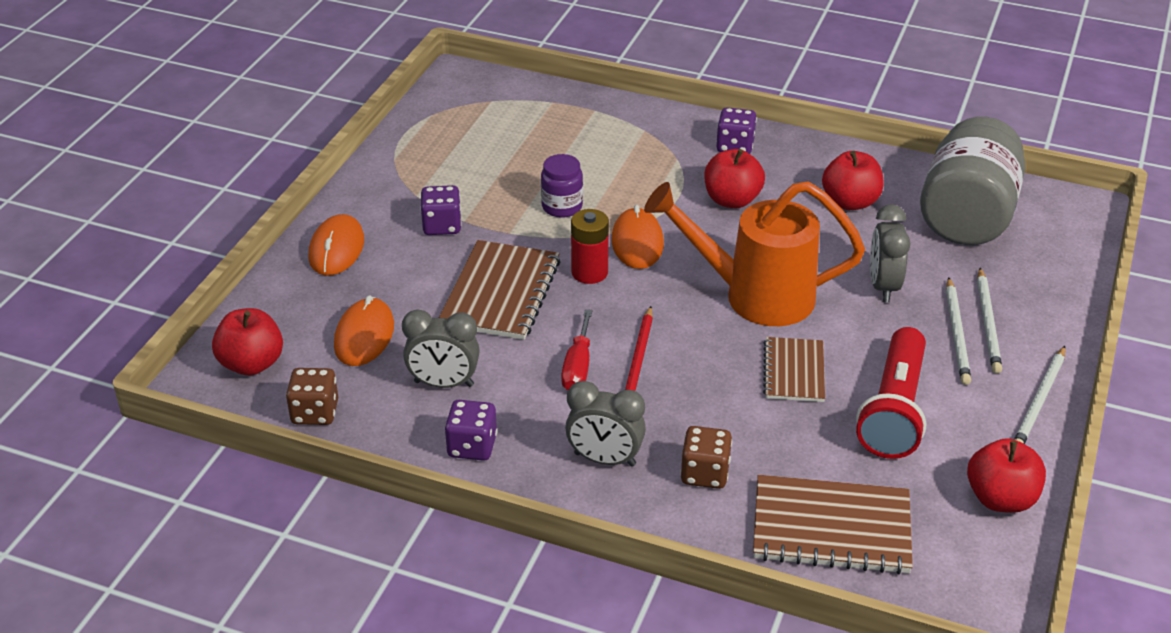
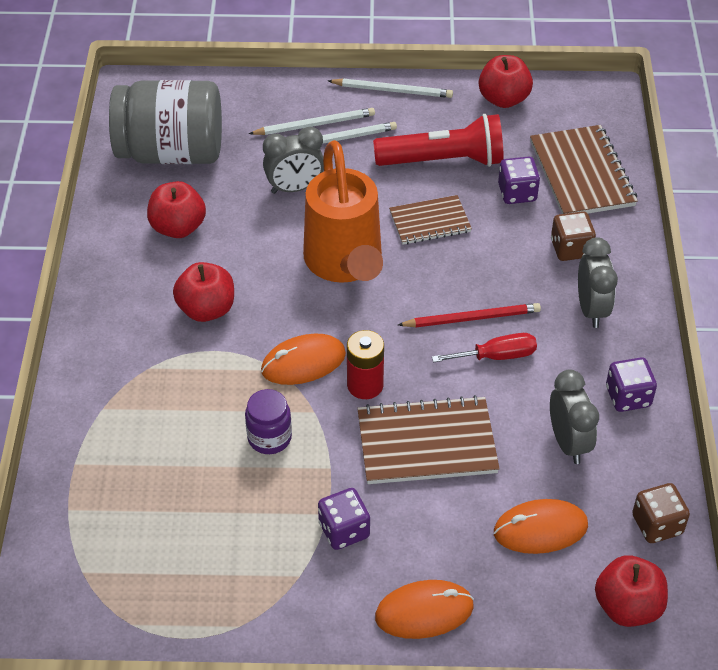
camera: 110 degrees left, 10 degrees up
purple dice [716,107,757,154] -> purple dice moved to [498,157,540,204]

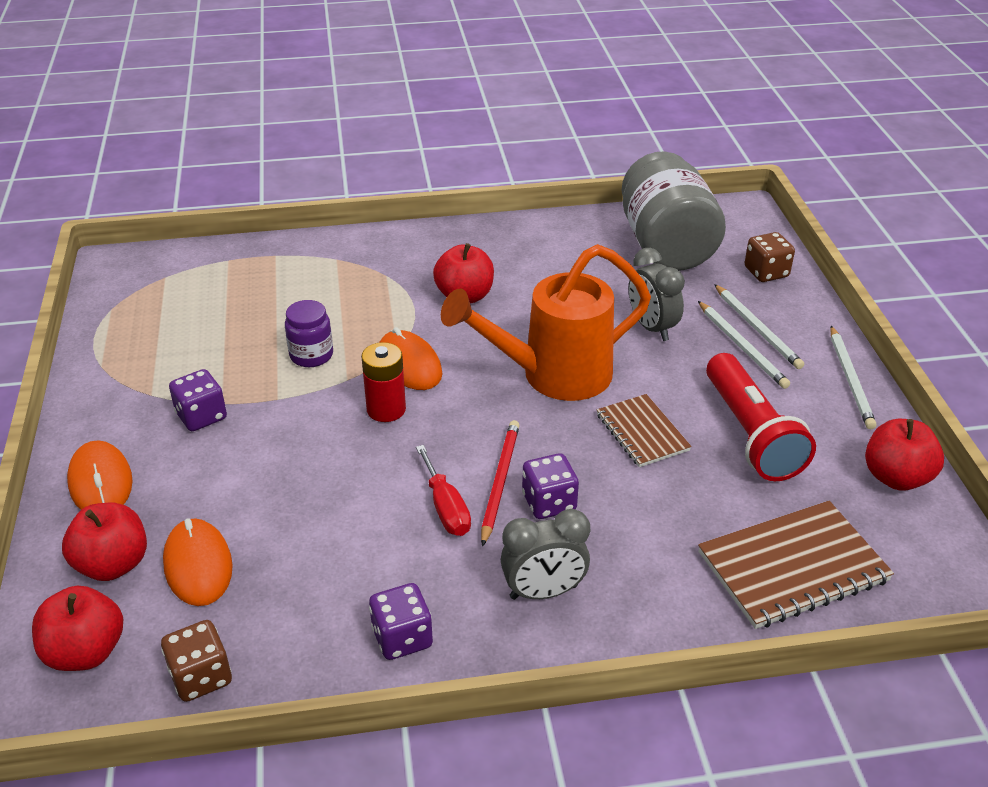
camera: 80 degrees right, 10 degrees down
red apple [147,181,206,238] -> red apple moved to [62,503,147,581]
brown notebook [357,395,500,484] -> none
red pencil [398,303,541,327] -> red pencil turned 150 degrees counterclockwise [481,420,520,547]
purple dice [498,157,540,204] -> purple dice moved to [522,453,579,519]
grey clock [550,369,599,464] -> none
brown dice [551,211,596,261] -> brown dice moved to [745,232,795,282]

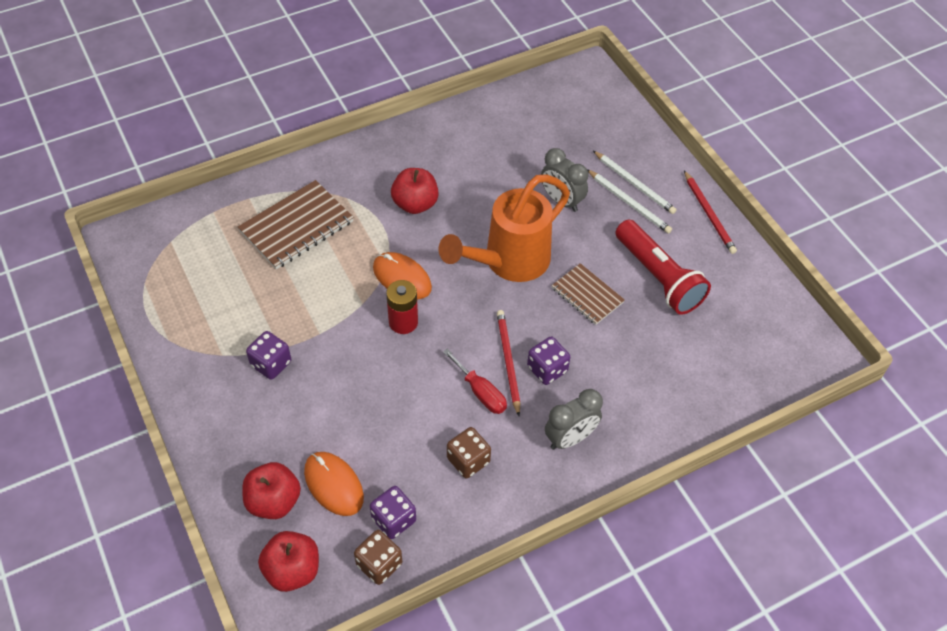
camera: 20 degrees left, 15 degrees up
orange mouse [67,440,133,510] -> none
purple jar [285,300,333,367] -> none
purple dice [369,583,433,660] -> purple dice moved to [370,486,416,539]
grey jar [622,151,726,271] -> none
brown notebook [698,501,894,629] -> brown notebook moved to [238,180,354,269]
brown dice [745,232,795,282] -> brown dice moved to [447,427,491,478]
white pencil [830,326,876,429] -> red pencil [684,171,737,254]
red apple [865,419,944,491] -> none

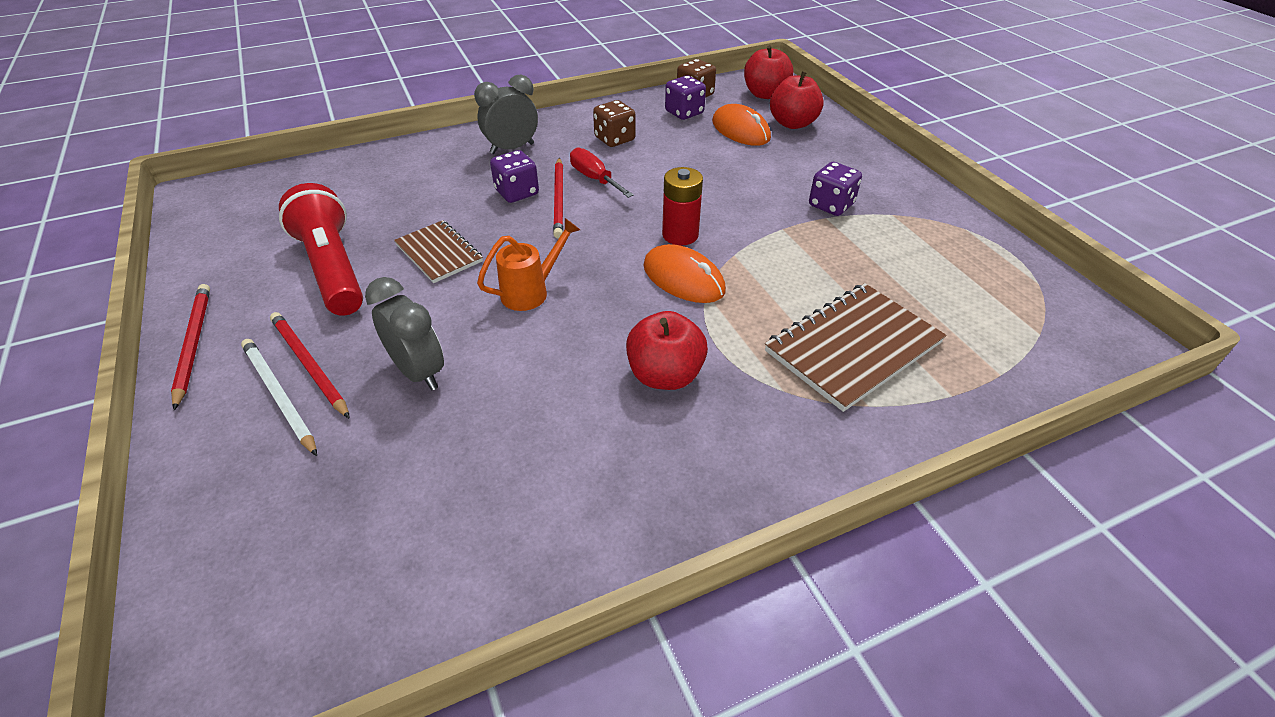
camera: 175 degrees left, 10 degrees down
orange watering can [439,174,570,282] -> orange watering can [477,218,580,311], size x0.49
white pencil [587,169,672,234] -> red pencil [270,312,350,419]

